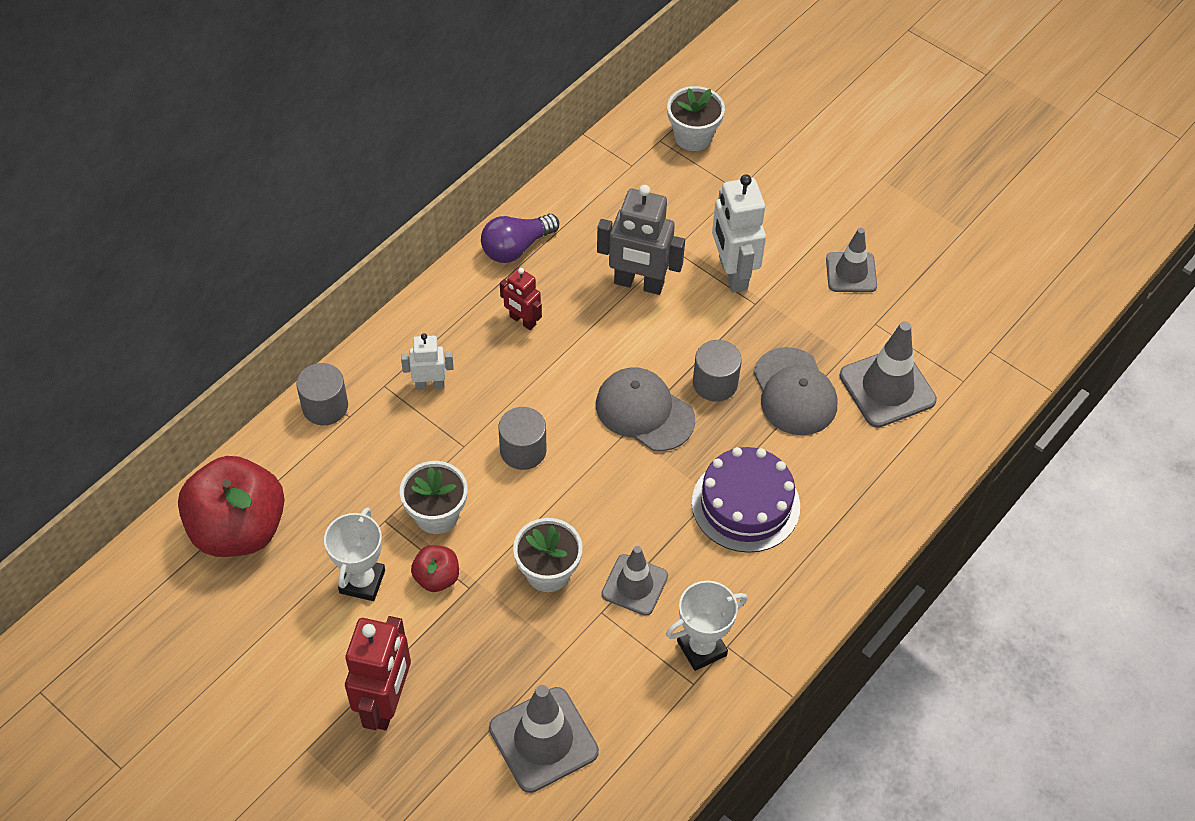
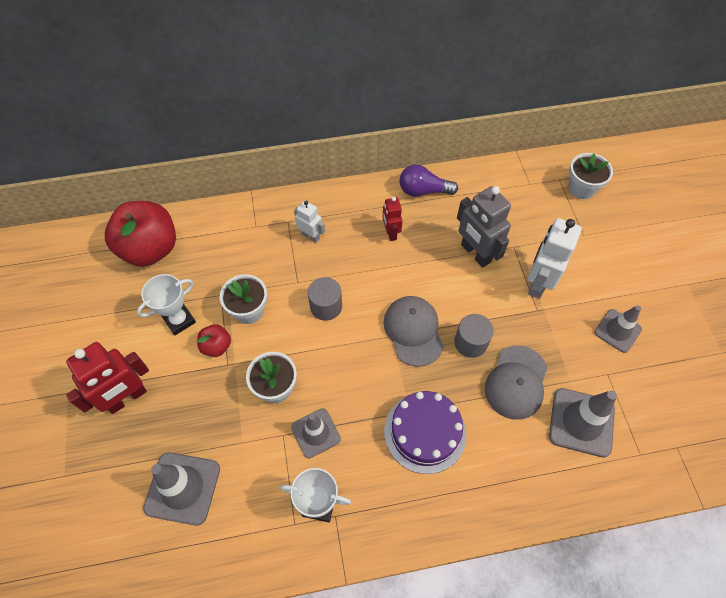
camera: 40 degrees right, 5 degrees up
grey cylinder [296,363,348,425] -> none

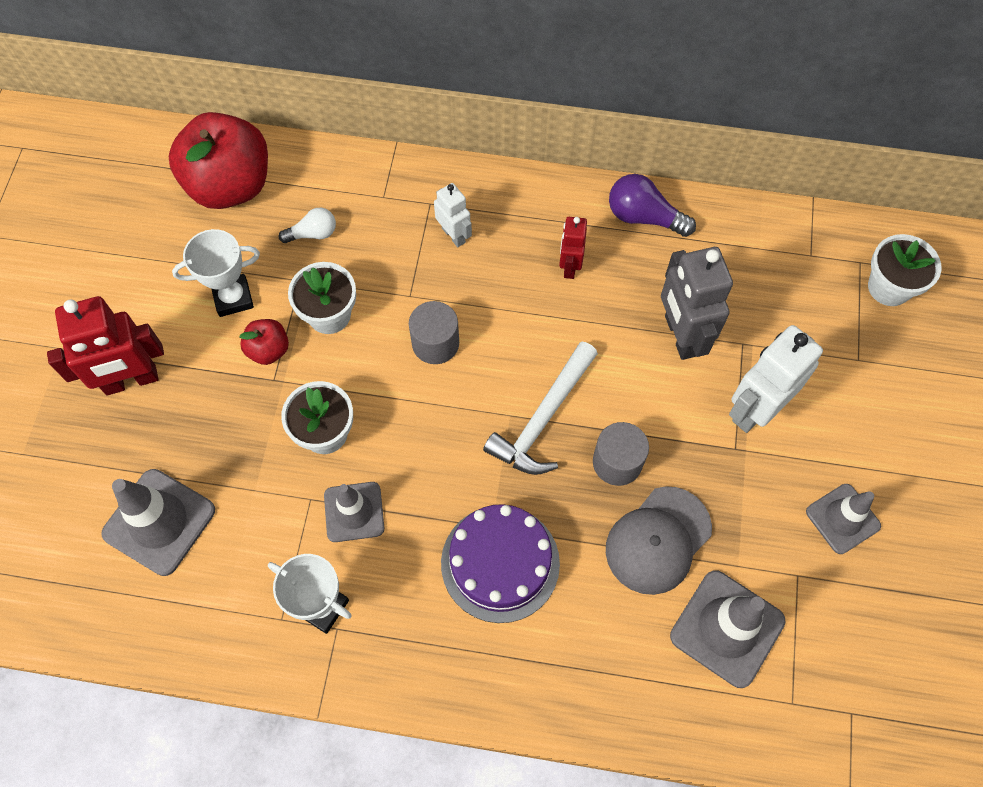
camera: 20 degrees right, 5 degrees up
grey cap [383,296,443,367] -> white hammer [483,341,598,475]
none -> white light bulb [279,208,336,243]

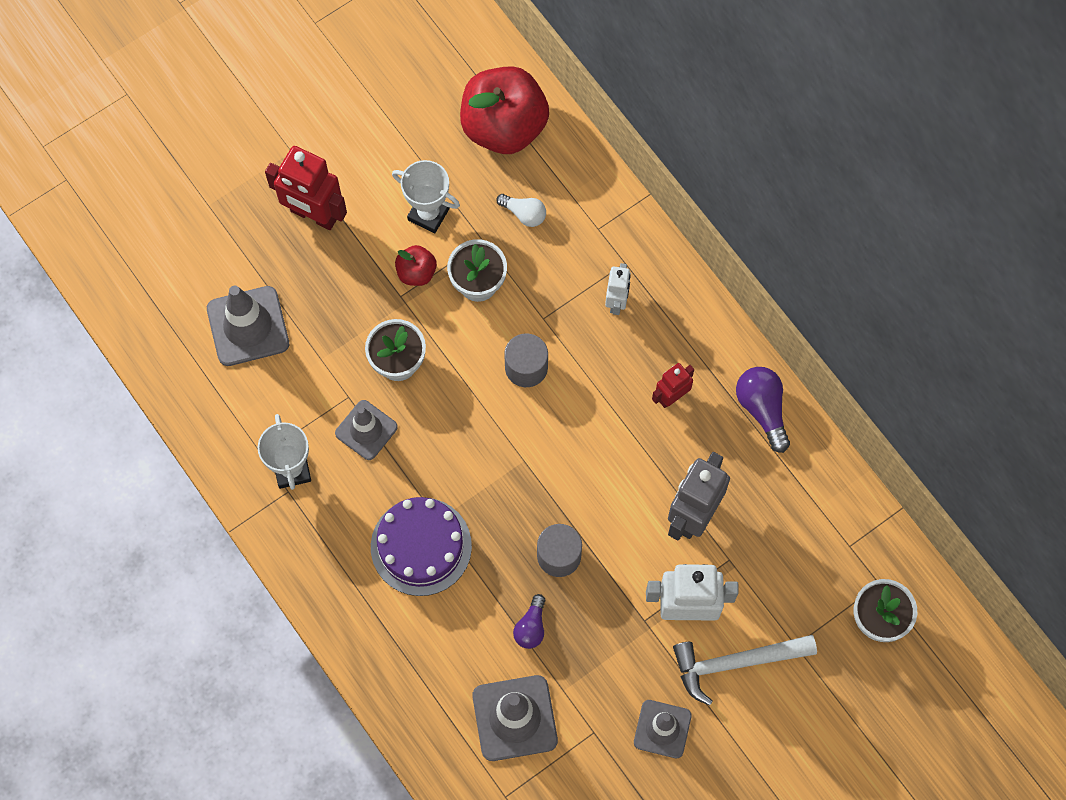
camera: 45 degrees right, 5 degrees up
white hammer [483,341,598,475] -> white hammer moved to [673,635,817,706]
grey cap [606,486,712,595] -> purple light bulb [513,594,545,649]

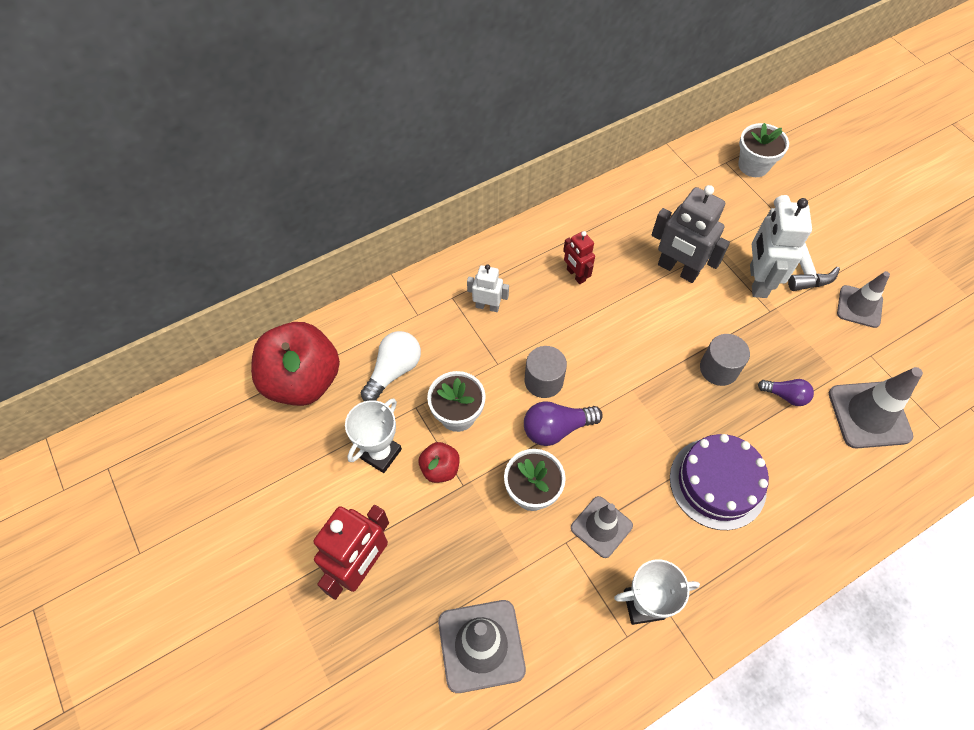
camera: 85 degrees left, 10 degrees down
white light bulb [496,194,546,227] -> white light bulb [361,331,421,401], size x1.56
purple light bulb [736,367,790,453] -> purple light bulb moved to [524,401,603,446]

